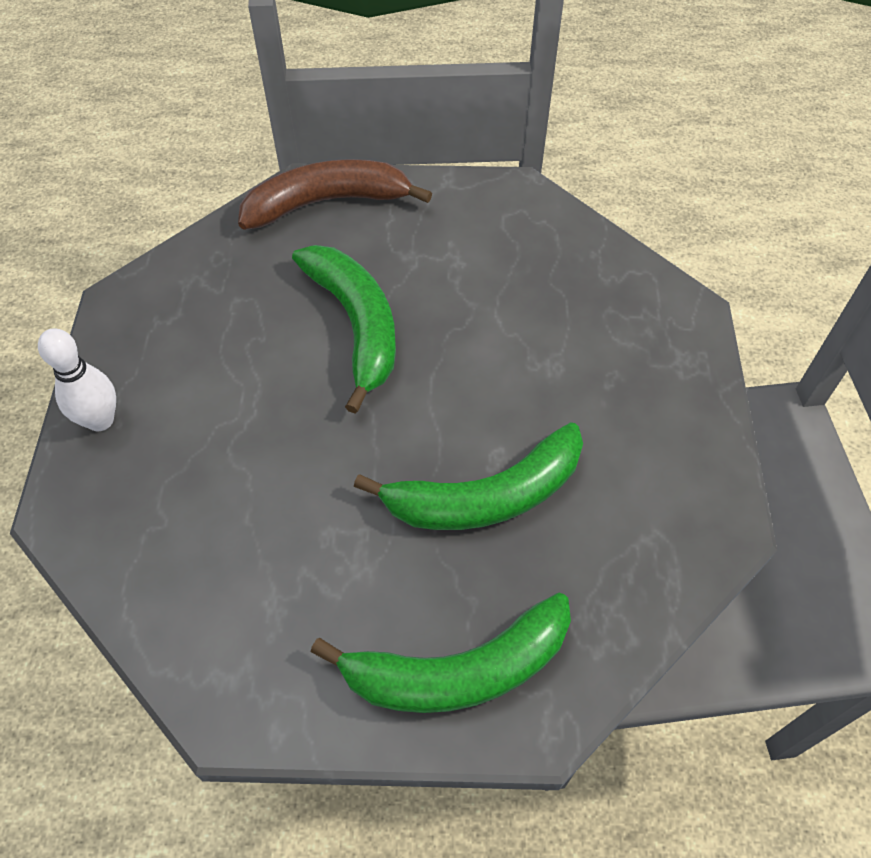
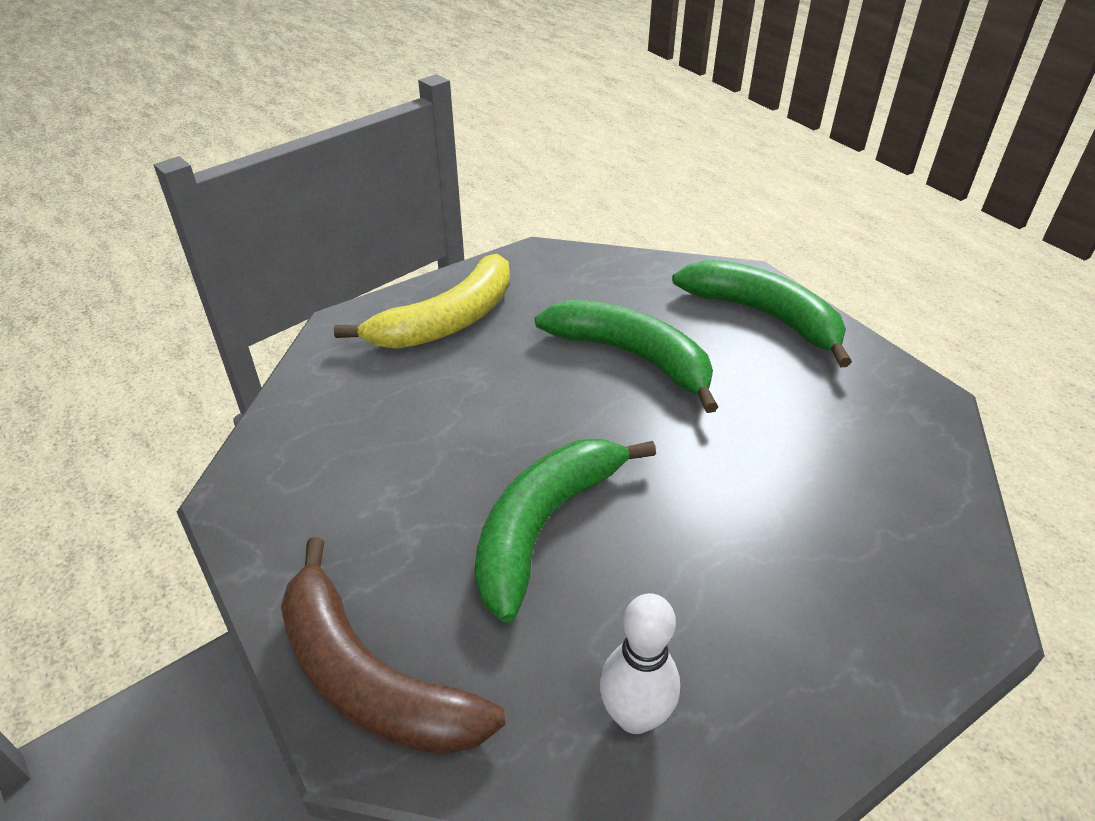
camera: 125 degrees left, 15 degrees down
white bowling pin [38,328,116,431] -> white bowling pin moved to [600,593,680,734]
none -> yellow banana [334,254,510,349]

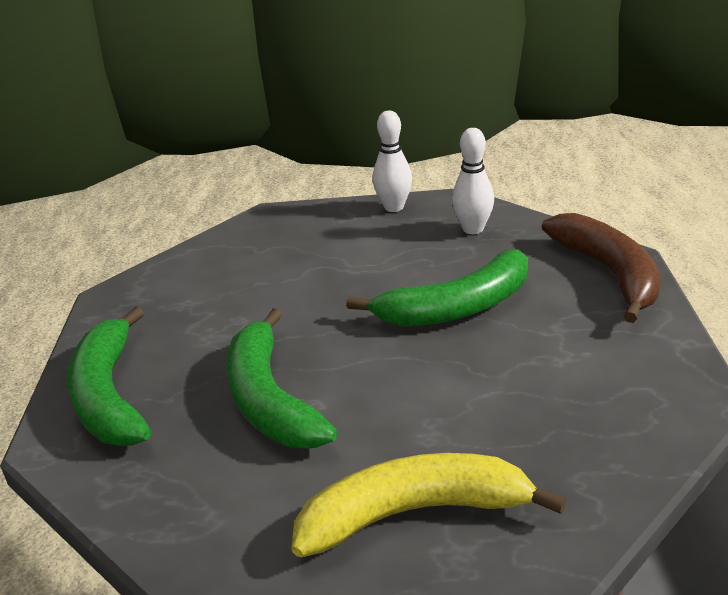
camera: 145 degrees left, 10 degrees down
none -> white bowling pin [372,110,412,212]

